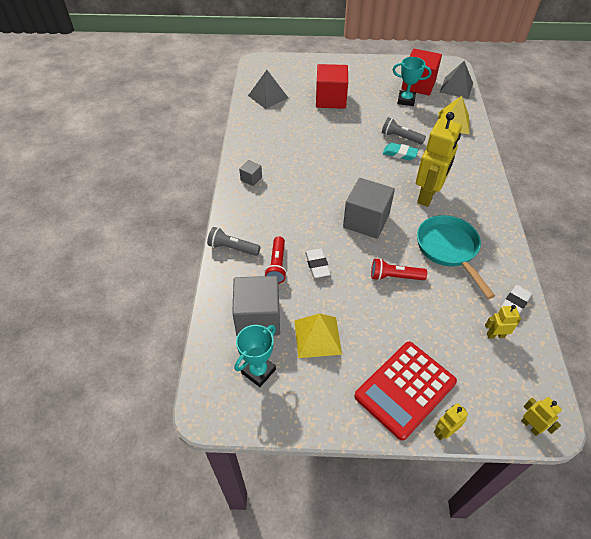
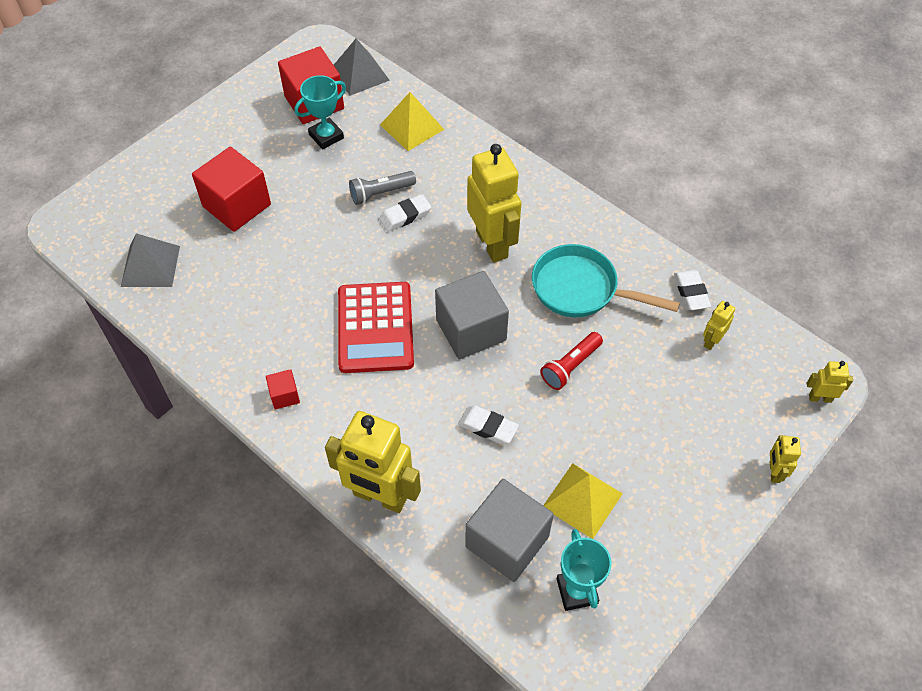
camera: 50 degrees left, 5 degrees up
grey flashlight [207,227,261,256] -> yellow robot [325,411,421,513]
grey cube [239,160,262,186] -> red cube [266,369,300,409]
red flashlight [264,236,287,284] -> none
red calculator [354,342,457,441] -> red calculator moved to [338,282,414,373]
turquoise eraser [383,143,419,161] -> white eraser [379,194,431,232]

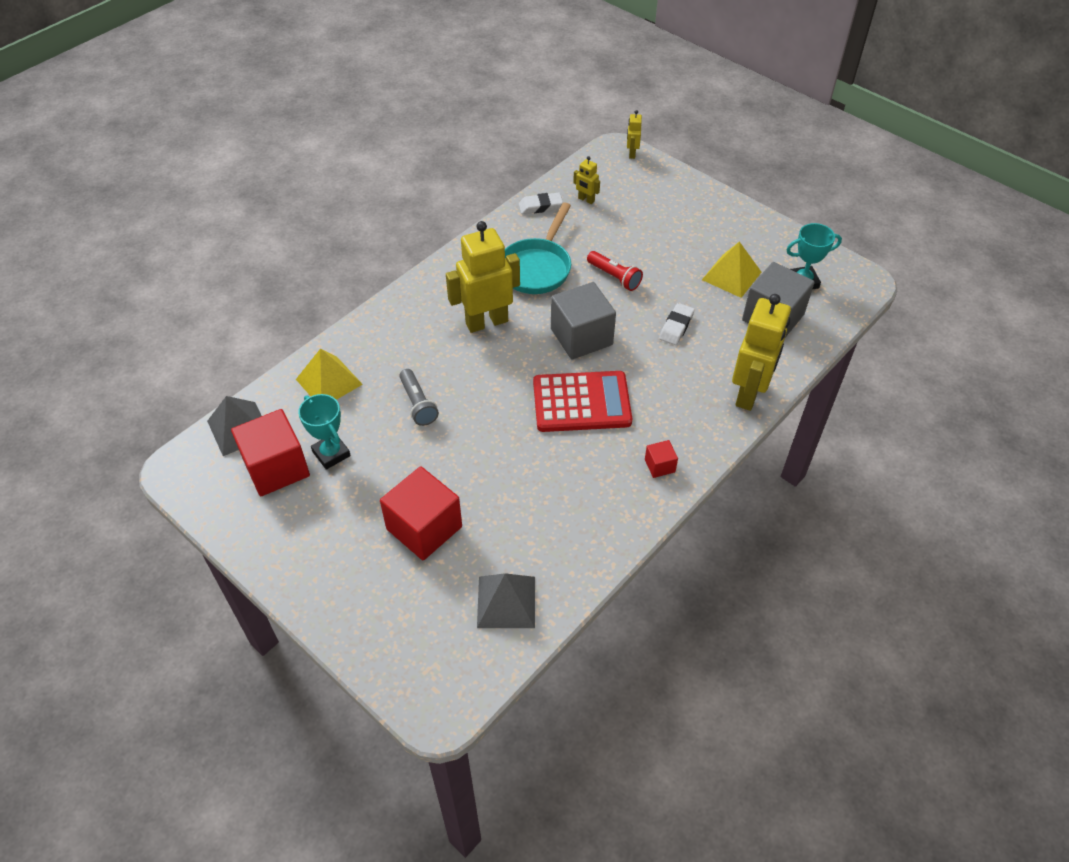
camera: 90 degrees left, 5 degrees down
white eraser [379,194,431,232] -> none
yellow robot [770,435,801,483] -> none

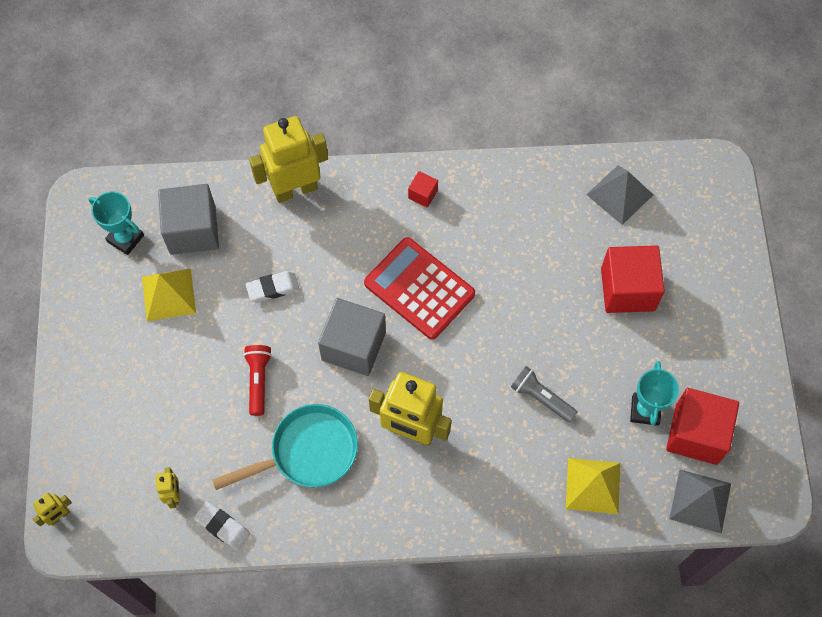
camera: 135 degrees left, 15 degrees up
grey flashlight [399,369,439,426] -> grey flashlight turned 75 degrees counterclockwise [511,366,577,423]

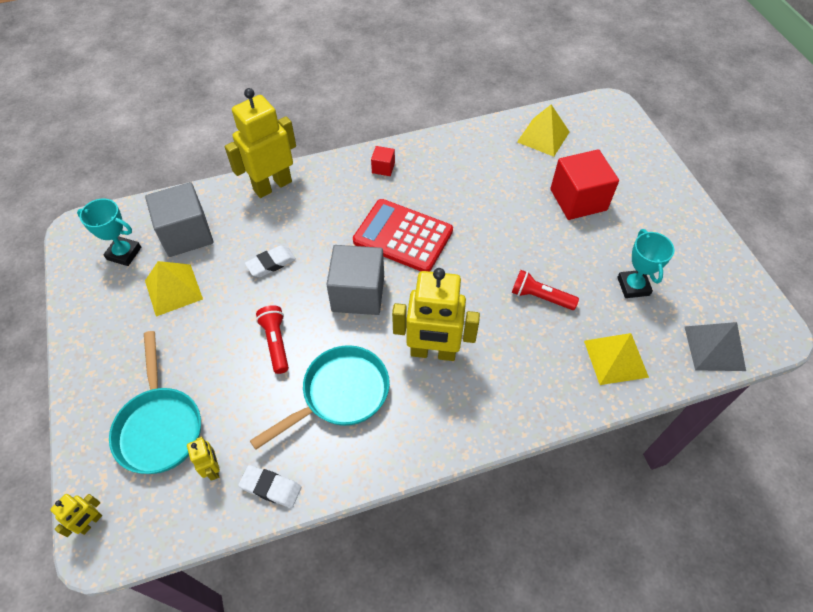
camera: 15 degrees left, 10 degrees down
grey flashlight [511,366,577,423] -> red flashlight [512,270,579,310]
grey pyramid [586,165,653,225] -> yellow pyramid [517,105,569,157]
red cube [666,388,739,465] -> none
none -> turquoise pan [109,331,201,474]

